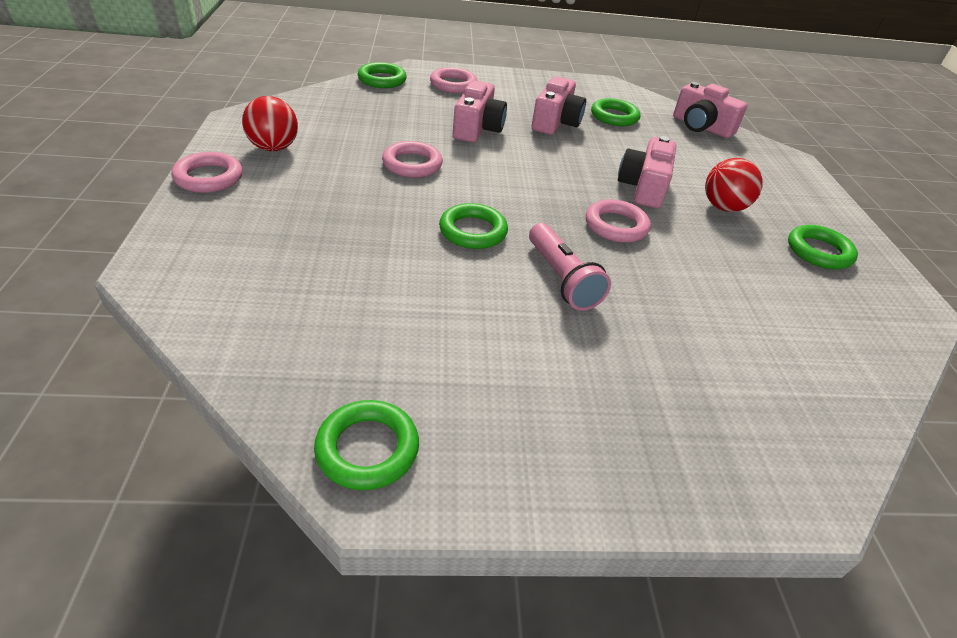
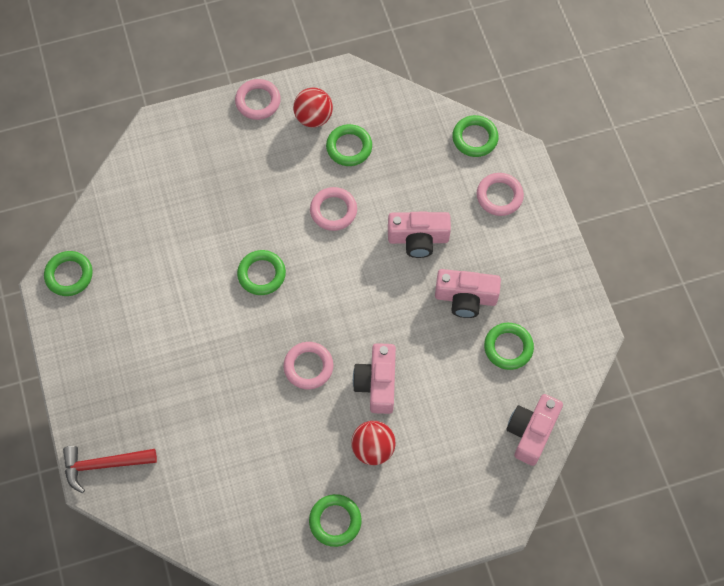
camera: 80 degrees right, 25 degrees up
pink flashlight [529,223,611,311] -> none
pink camera [618,136,676,208] -> pink camera turned 90 degrees counterclockwise [353,343,396,414]
none -> red hammer [63,446,157,493]
none -> green ring [326,124,372,166]

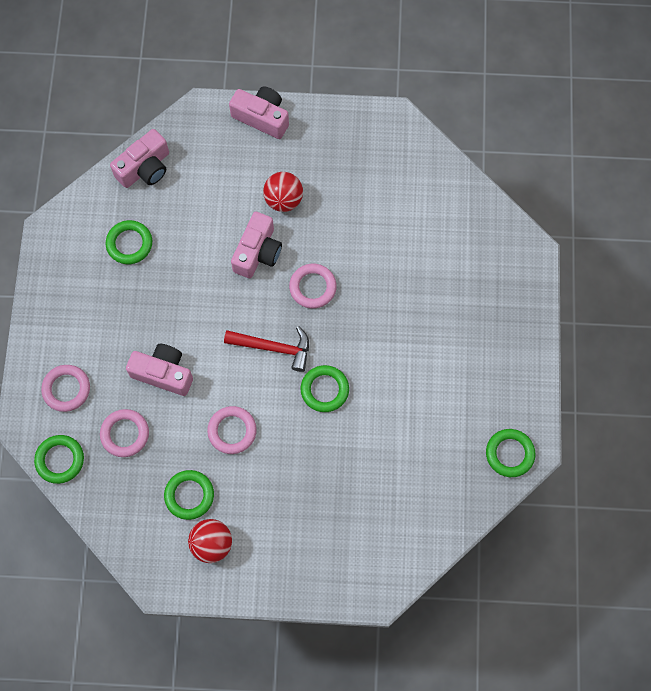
camera: 160 degrees left, 5 degrees up
red hammer [63,446,157,493] -> red hammer moved to [224,326,309,372]
pink ring [235,79,281,120] -> pink ring moved to [100,409,149,457]
green ring [309,494,362,547] -> none
pink camera [435,269,501,318] -> pink camera moved to [229,87,289,139]

